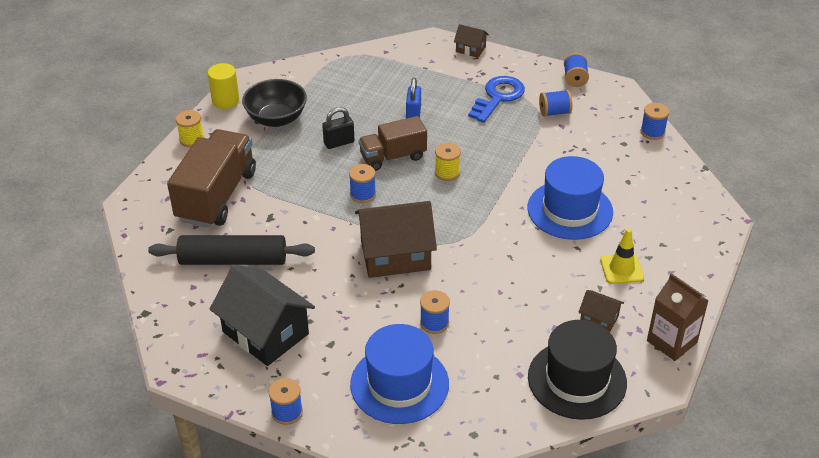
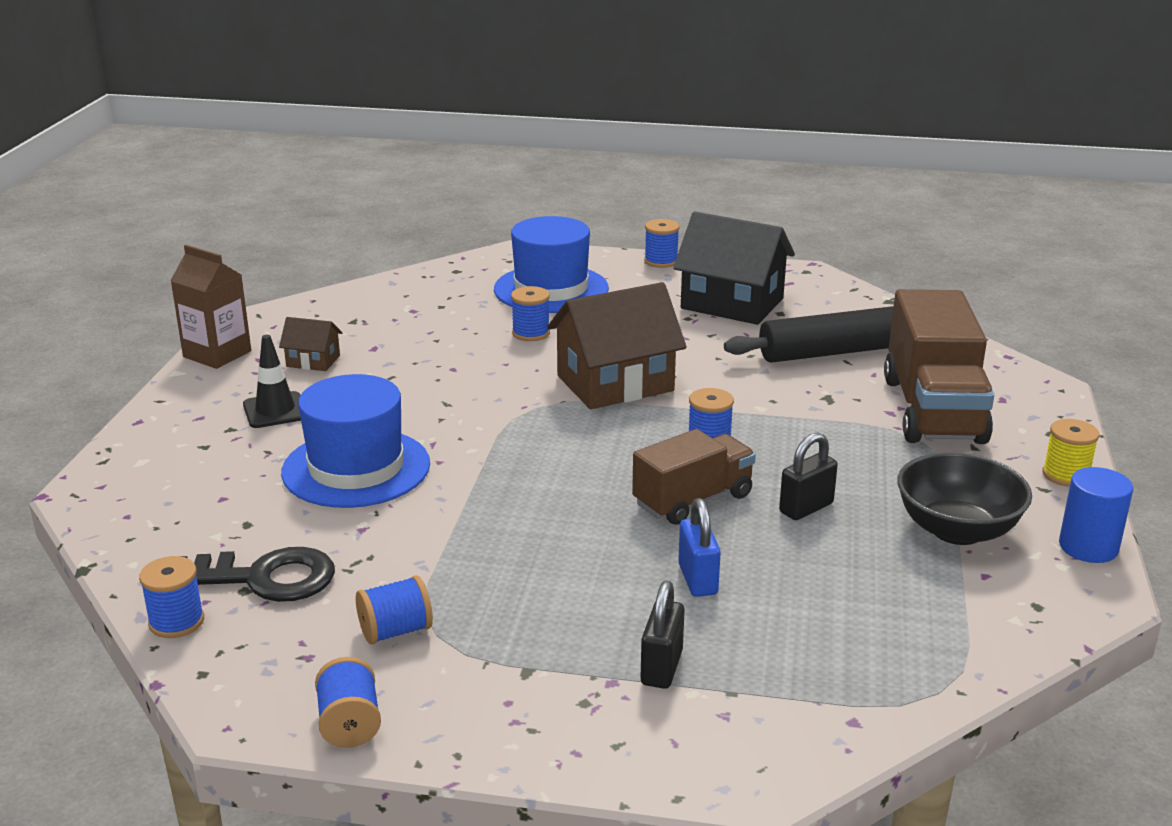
camera: 165 degrees right, 15 degrees down
yellow cylinder [208,63,239,109] -> blue cylinder [1059,467,1133,563]
yellow spool [435,143,461,181] -> none
brown house [454,24,489,58] -> none
blue key [468,76,525,123] -> none
black hat [528,320,627,420] -> none
yellow traffic cone [600,228,644,284] -> black traffic cone [243,335,301,428]
none -> black key [181,547,335,602]
none -> black padlock [641,581,685,689]

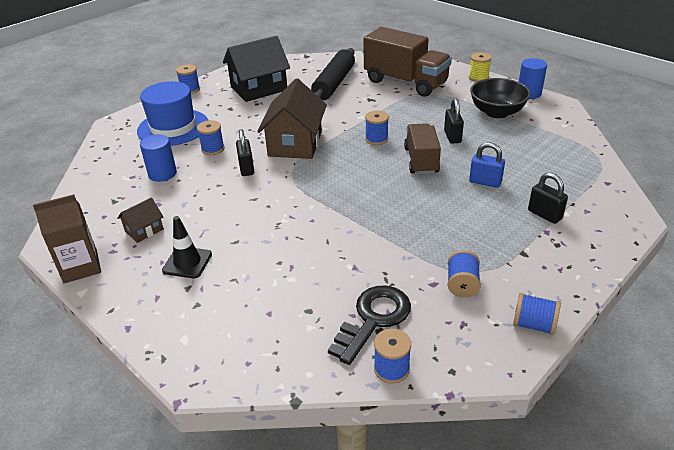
camera: 55 degrees left, 10 degrees up
blue hat [281,374,430,508] -> none
none -> blue cylinder [140,134,177,182]
none -> black padlock [236,129,254,176]

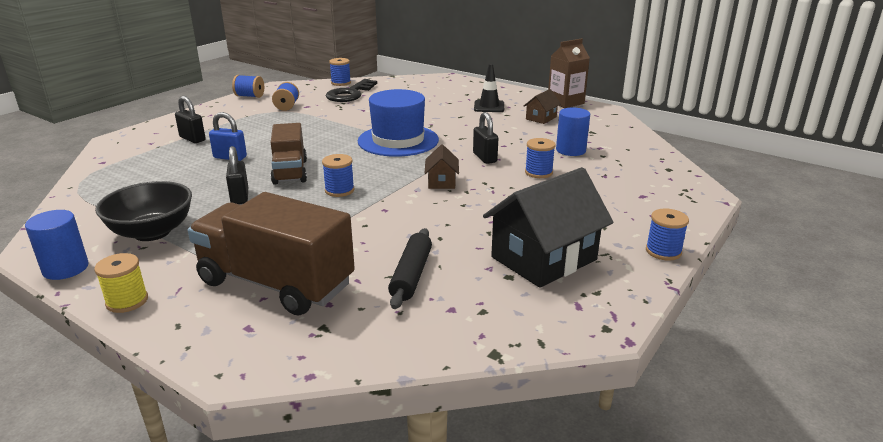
camera: 170 degrees right, 10 degrees down
blue hat [137,81,209,146] -> blue hat moved to [358,89,439,157]
brown house [257,79,327,159] -> brown house [425,144,459,189], size x0.47
black rolling pin [311,48,355,100] -> black rolling pin [388,228,432,309], size x0.64

